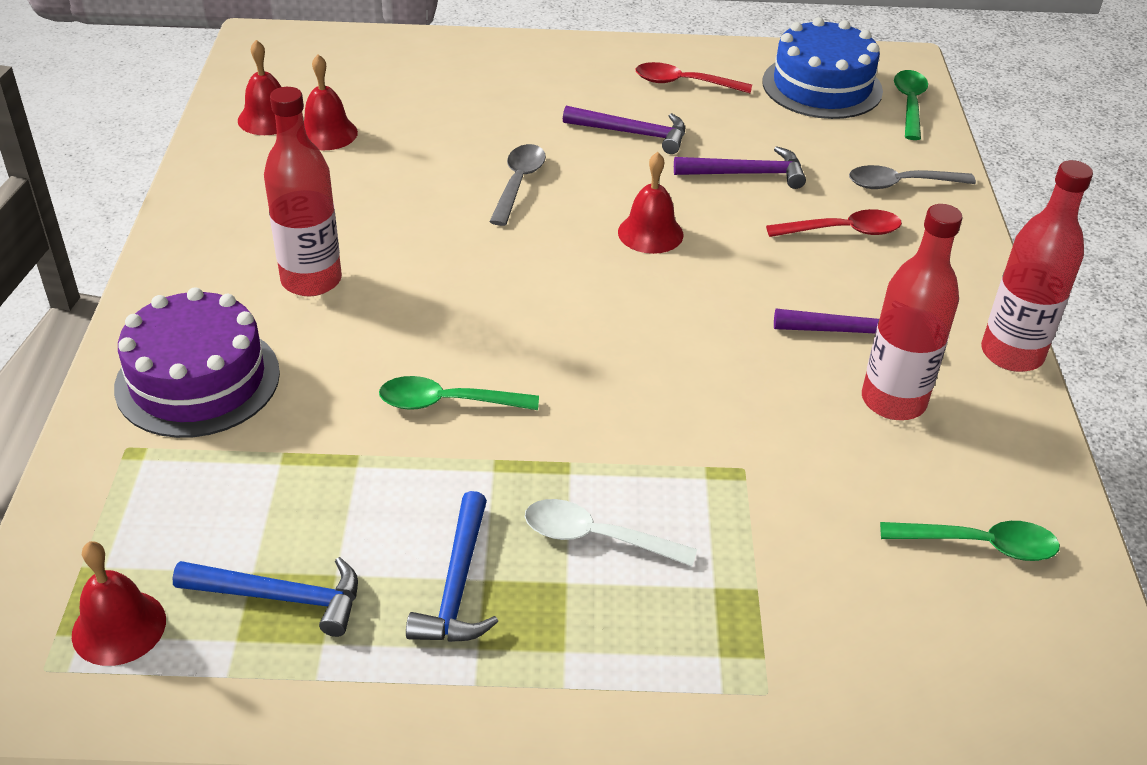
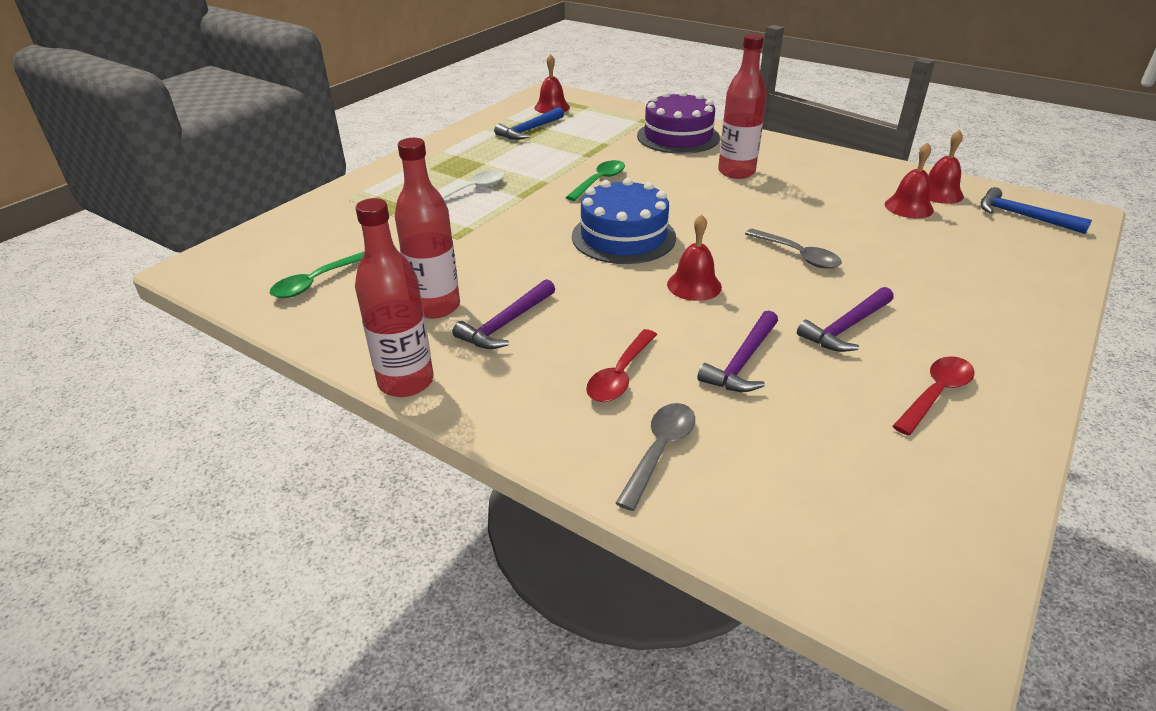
camera: 125 degrees right, 5 degrees down
blue hammer [406,491,498,642] -> blue hammer moved to [981,187,1092,234]
blue cake [762,17,883,119] -> blue cake moved to [572,178,676,264]
green spoon [894,70,928,140] -> none

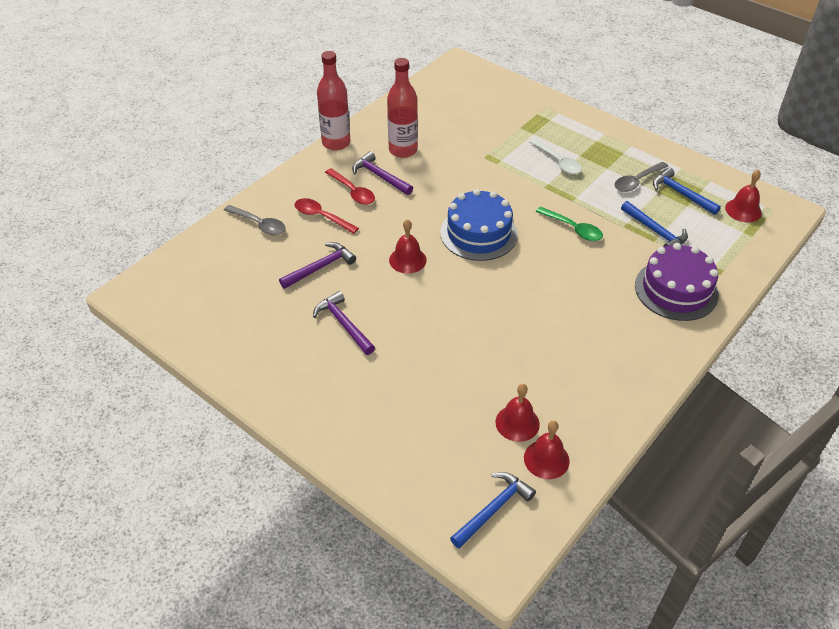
camera: 95 degrees right, 10 degrees up
green spoon [270,252,364,298] -> none
purple hammer [697,310,778,392] -> purple hammer turned 105 degrees clockwise [279,242,356,289]
red bottle [718,34,767,179] -> none
grey spoon [745,229,842,269] -> grey spoon moved to [614,162,668,192]
red spoon [893,356,975,436] -> red spoon moved to [325,168,375,205]
none -> blue hammer [621,201,688,247]

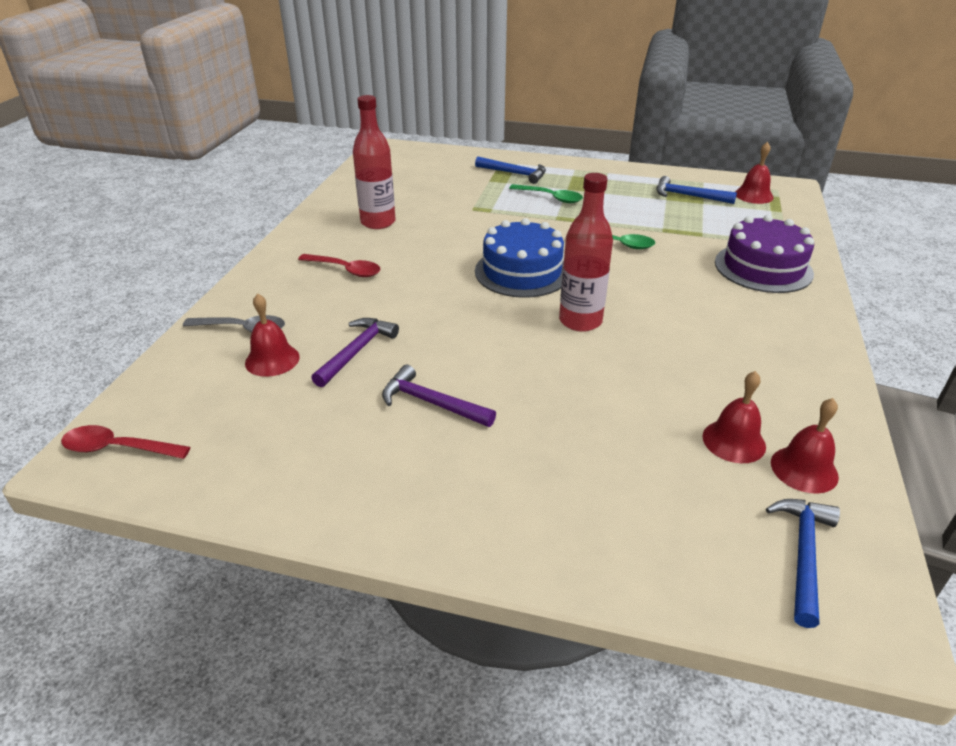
camera: 25 degrees left, 10 degrees down
red spoon [295,198,359,234] -> red spoon moved to [61,425,190,459]
red bottle [317,51,350,150] -> red bottle moved to [559,173,613,332]
purple hammer [352,151,413,195] -> none
red bell [389,219,427,274] -> red bell moved to [245,293,300,377]
white spoon [530,139,582,174] -> green spoon [509,184,583,203]
grey spoon [614,162,668,192] -> none
blue hammer [621,201,688,247] -> blue hammer moved to [475,157,546,184]

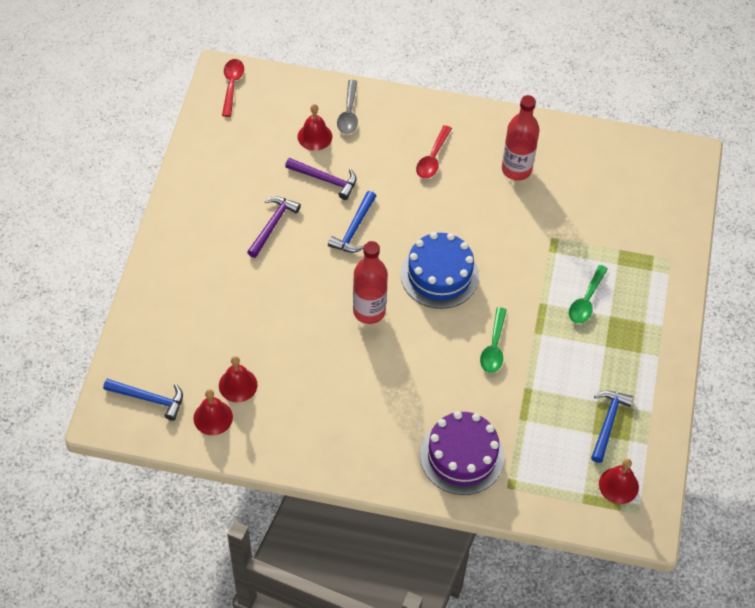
camera: 85 degrees right, 20 degrees up
blue hammer [475,157,546,184] -> blue hammer moved to [328,191,376,253]

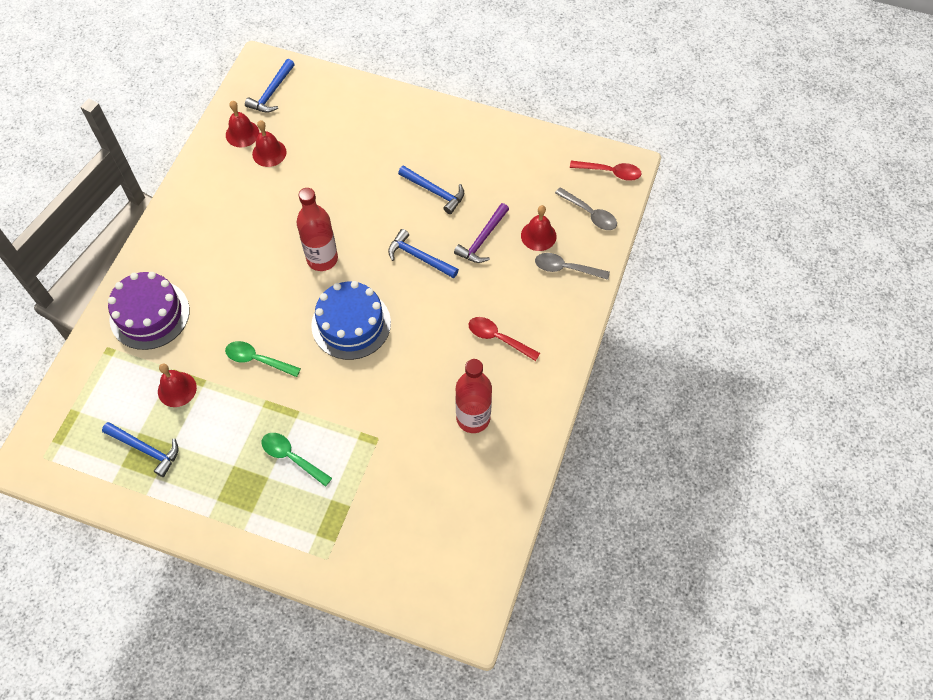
camera: 100 degrees right, 5 degrees up
purple hammer [247,196,301,258] -> blue hammer [398,165,465,214]
red bell [599,459,639,504] -> red bell moved to [158,363,197,407]
none -> grey spoon [555,187,617,230]

